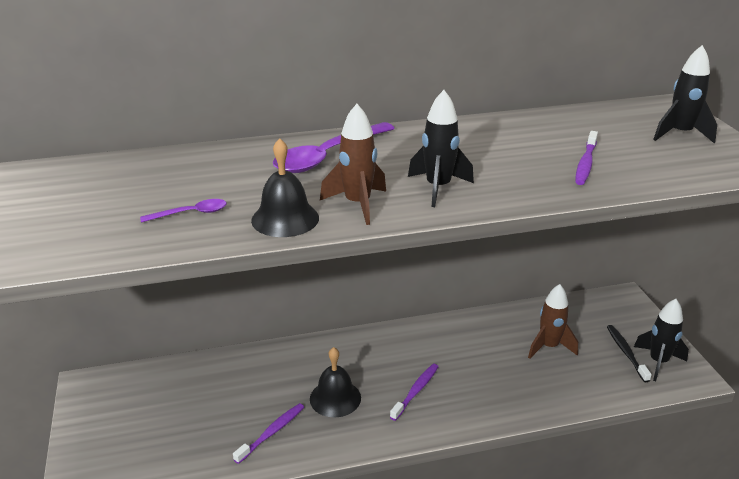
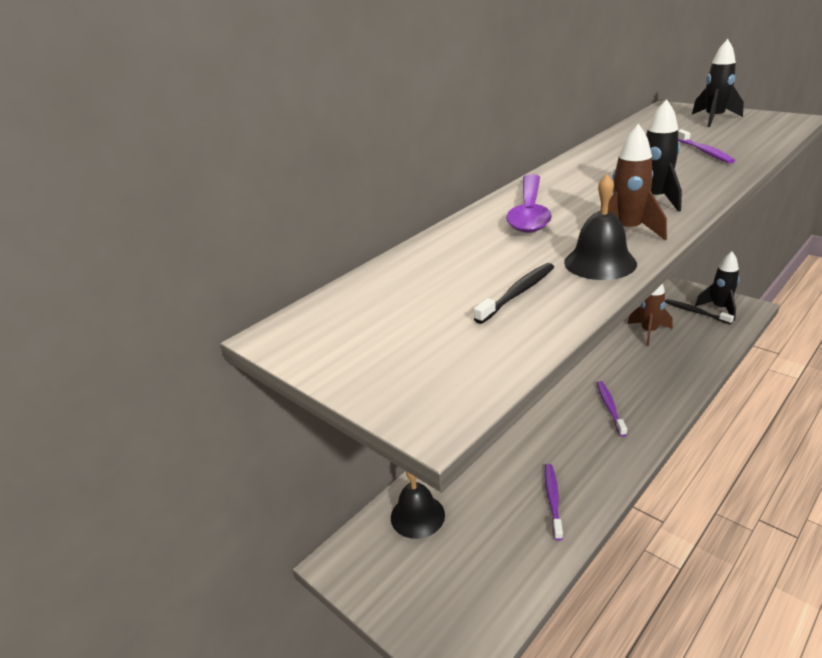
camera: 30 degrees left, 0 degrees up
purple spoon [140,199,227,223] -> black toothbrush [474,263,554,324]
black bell [310,347,361,417] -> black bell moved to [391,471,445,539]

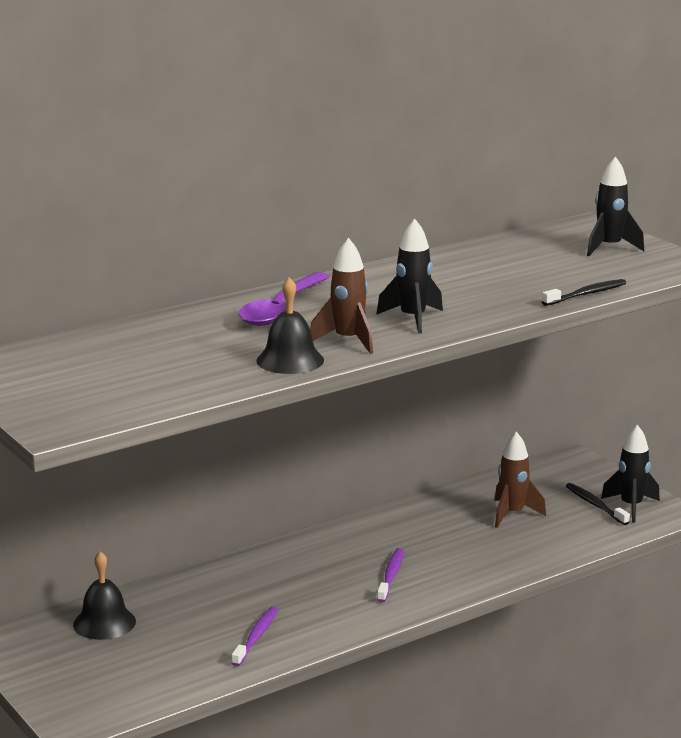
camera: 10 degrees right, 10 degrees down
black toothbrush [474,263,554,324] -> black toothbrush moved to [542,279,626,306]
purple toothbrush [678,129,735,164] -> none

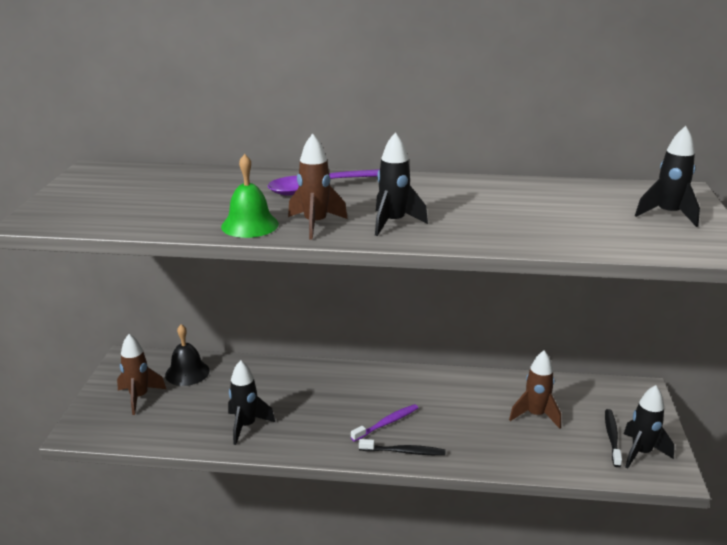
camera: 40 degrees right, 5 degrees up
purple toothbrush [232,607,278,666] -> black rocket [228,360,275,445]
black bell [256,277,324,374] -> green bell [221,154,279,238]
black toothbrush [542,279,626,306] -> black toothbrush moved to [359,439,445,455]
none -> brown rocket [117,334,166,415]

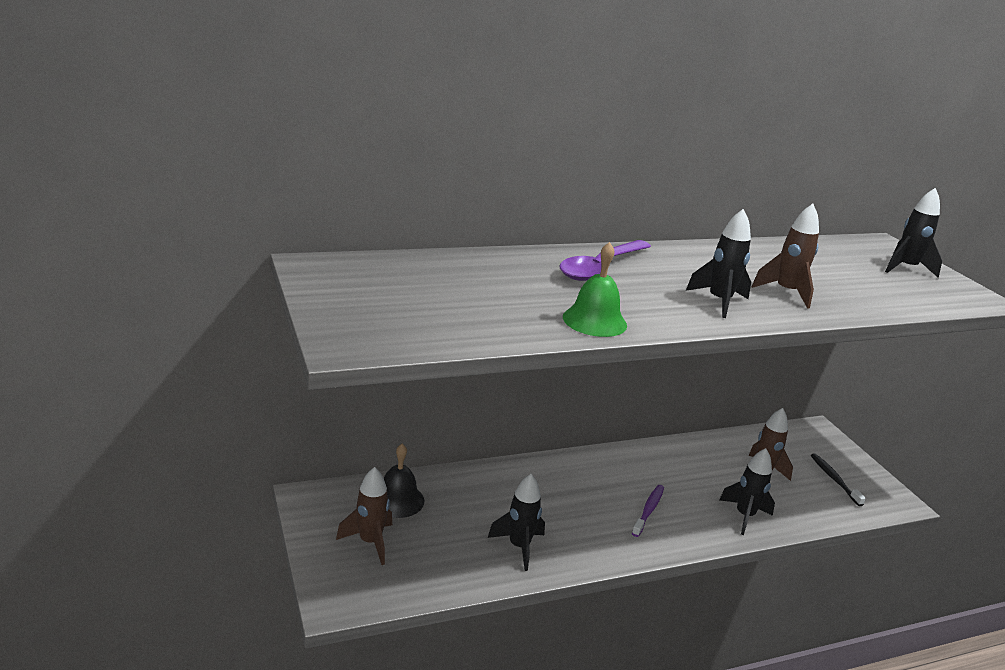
camera: 30 degrees left, 0 degrees up
brown rocket [288,134,348,240] -> brown rocket moved to [752,204,819,309]
black toothbrush [359,439,445,455] -> none
black rocket [624,385,674,469] -> black rocket moved to [719,448,775,535]

